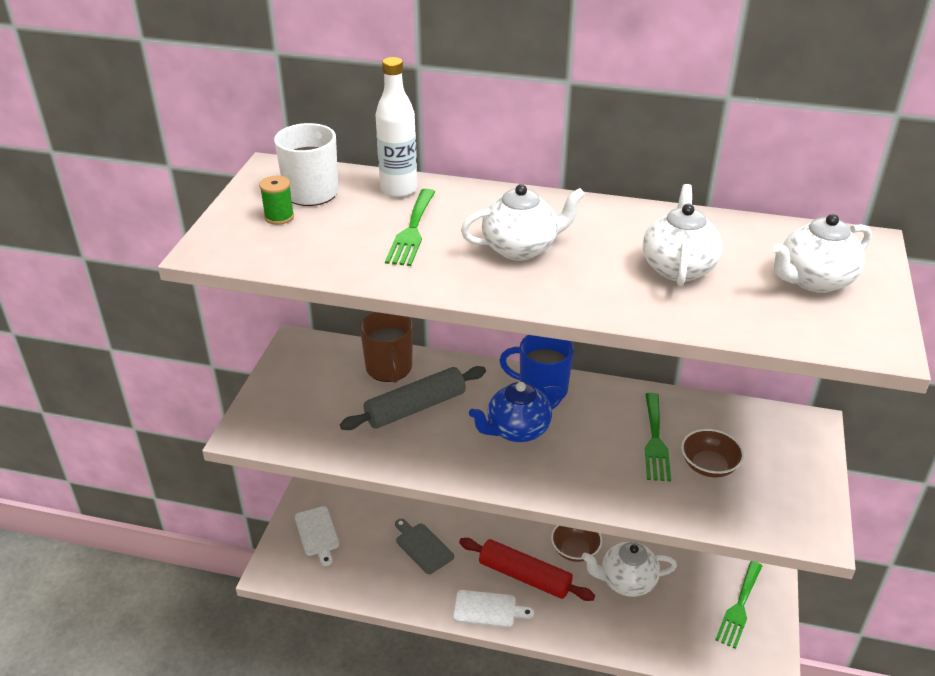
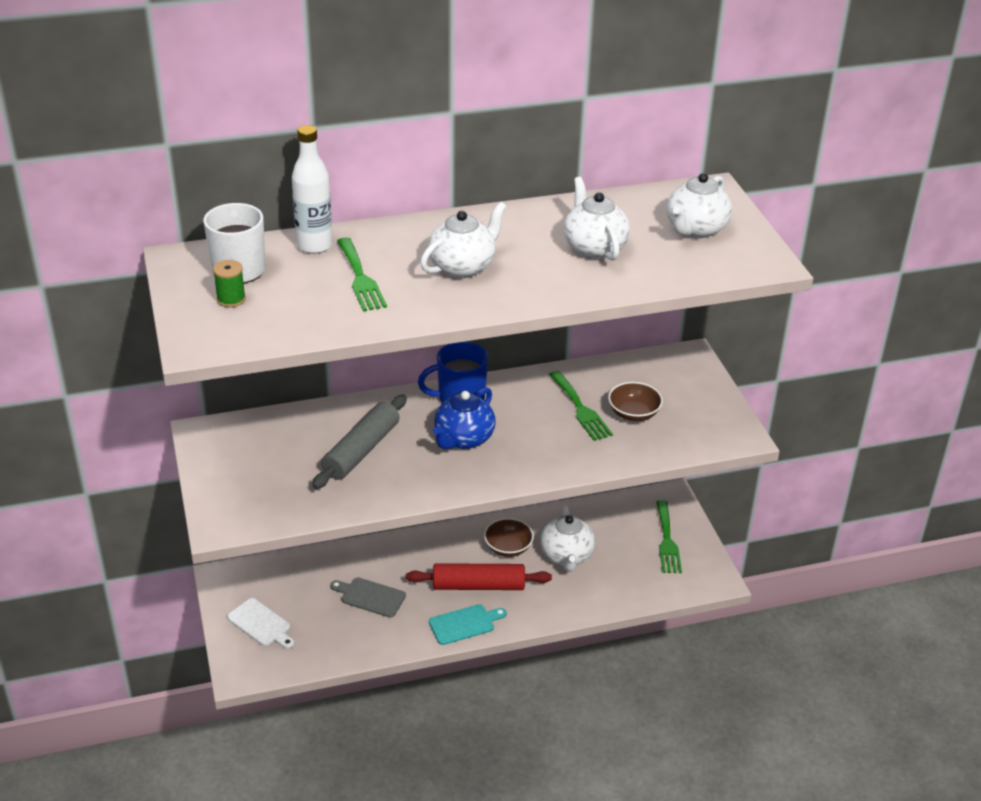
camera: 30 degrees left, 0 degrees up
brown mug [360,312,413,383] -> none
white cutting board [453,590,534,628] -> turquoise cutting board [429,604,507,645]
white teapot [582,542,677,597] -> white teapot turned 60 degrees counterclockwise [540,505,595,572]

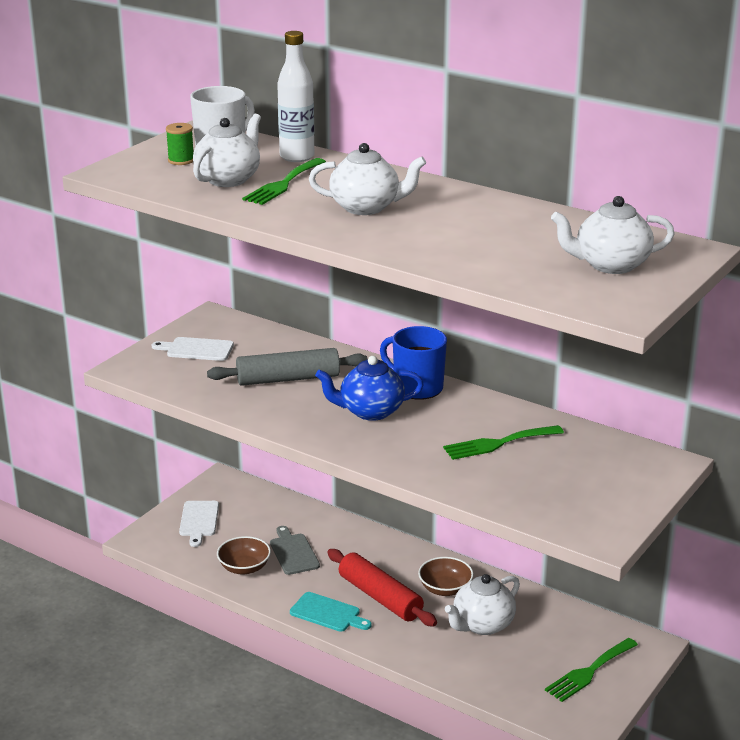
camera: 50 degrees right, 10 degrees down
green fork [549,371,613,441] -> green fork turned 45 degrees clockwise [443,425,564,460]
white teapot [564,177,630,261] -> white teapot moved to [193,114,261,187]
brown bowl [608,382,663,421] -> brown bowl moved to [217,536,271,574]
none -> white cutting board [152,337,234,361]

